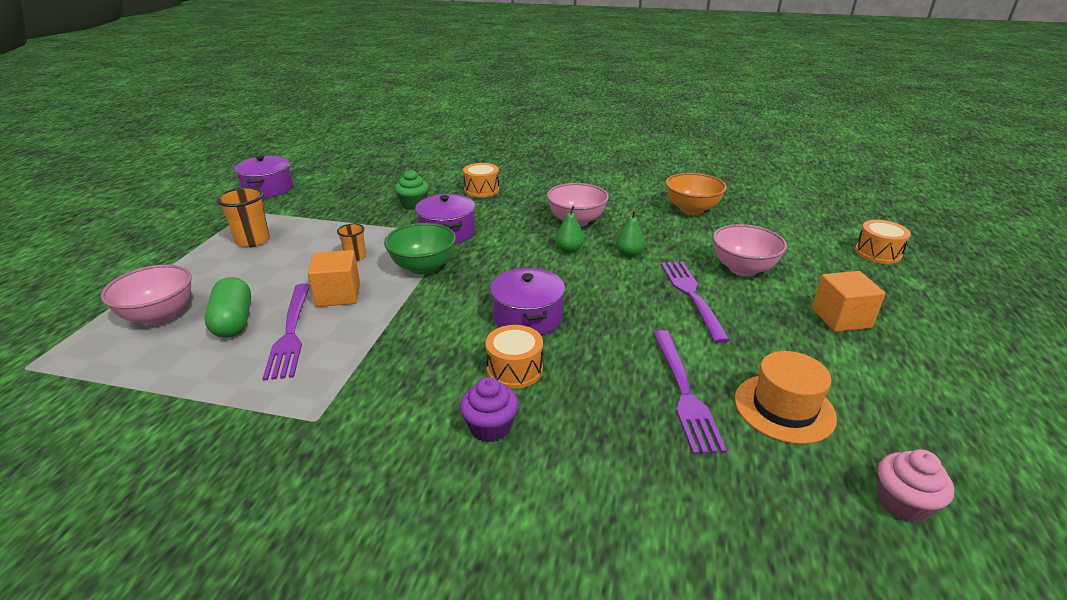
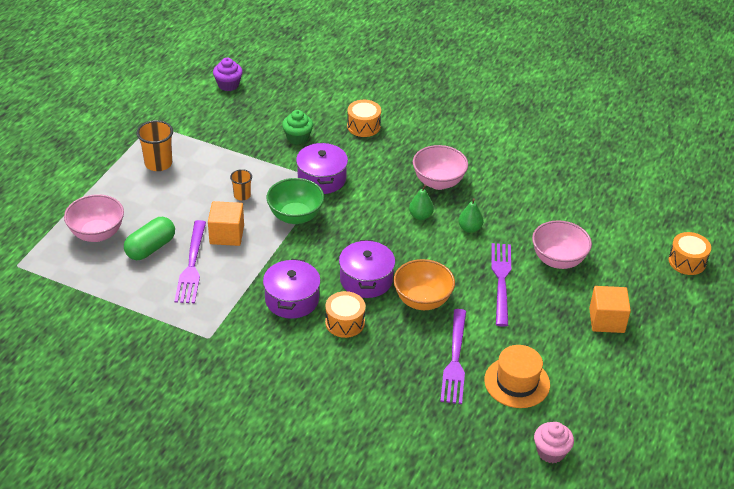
camera: 10 degrees right, 10 degrees up
green capsule [205,277,251,338] -> green capsule turned 45 degrees clockwise [124,217,175,260]
purple pot [234,156,293,198] -> purple pot moved to [263,259,321,319]
purple cupcake [460,377,519,442] -> purple cupcake moved to [213,58,243,91]
orange bowl [666,173,727,215] -> orange bowl moved to [393,259,455,310]

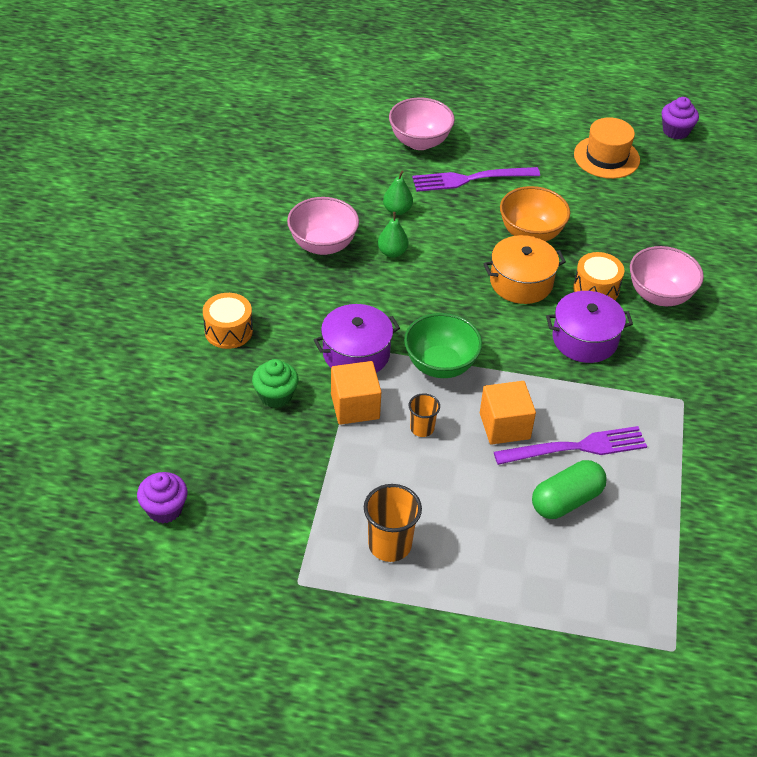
camera: 105 degrees left, 5 degrees up
pink bowl [64,194,124,242] -> pink bowl moved to [630,246,704,306]
green capsule [124,217,175,260] -> green capsule turned 60 degrees counterclockwise [532,460,607,519]
purple pot [339,240,395,298] -> orange pot [483,235,566,304]
purple fork [440,309,466,404] -> none
pink cupcake [534,422,574,463] -> purple cupcake [661,97,699,139]
orange cube [589,286,631,333] -> orange cube moved to [331,361,381,425]
orange drum [668,232,711,275] -> none

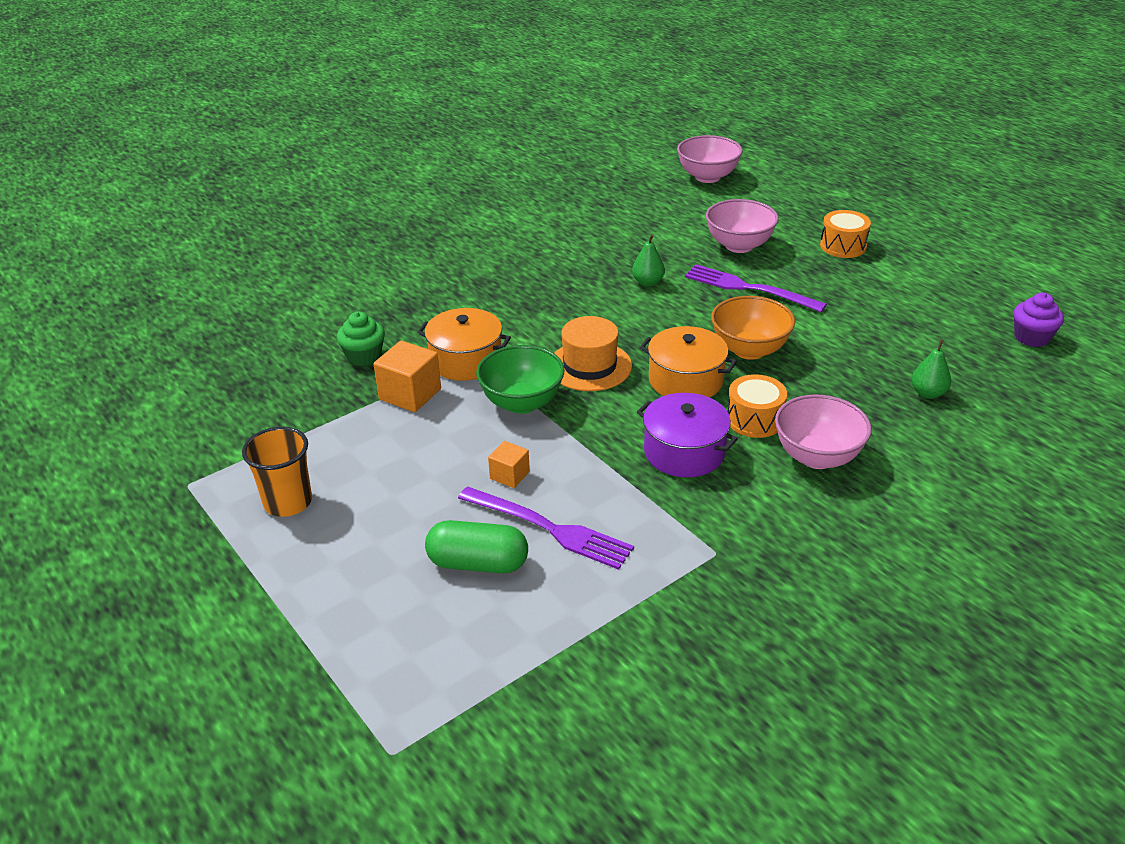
camera: 45 degrees right, 10 degrees down
purple cupcake [137,472,188,523] -> none
orange drum [203,293,253,349] -> orange drum moved to [820,210,871,258]
pink bowl [287,197,359,255] -> pink bowl moved to [677,135,743,183]
purple pot [314,304,400,373] -> orange pot [417,308,511,381]
green pear [378,212,409,258] -> green pear moved to [911,340,951,399]
orange cup [409,393,440,437] -> none
orange cube [480,381,536,445] -> orange cube [488,441,530,488], size x0.59
orange hat [574,117,640,179] -> orange hat moved to [554,316,632,391]

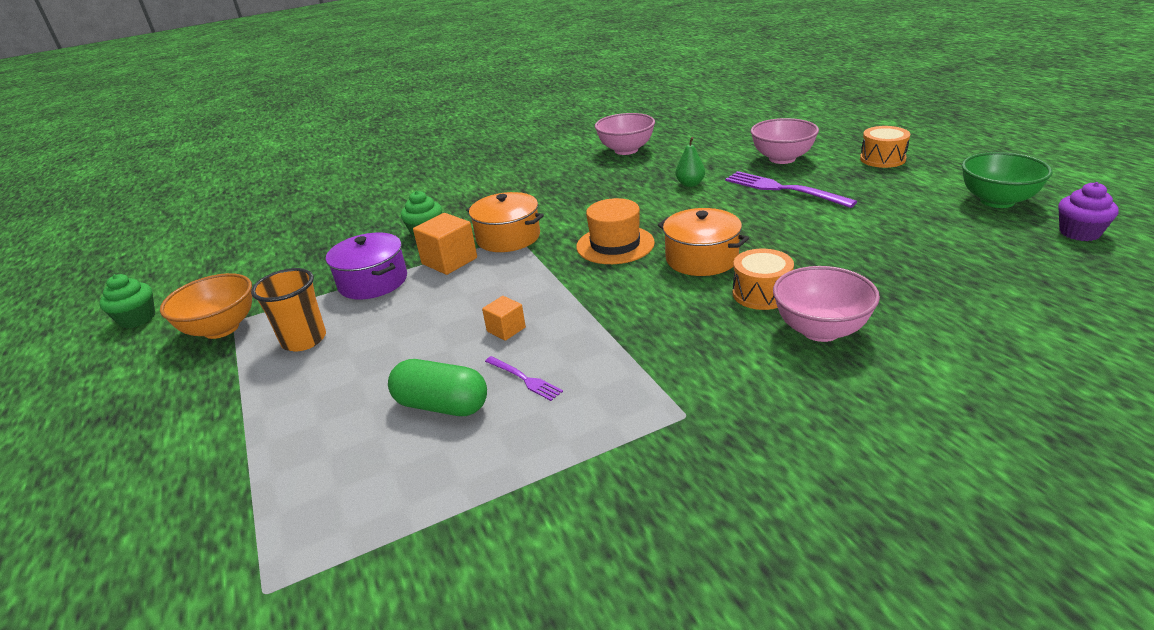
camera: 15 degrees right, 5 degrees down
purple fork [458,486,634,570] -> purple fork [485,356,563,401], size x0.51
green bowl [476,345,565,414] -> green bowl moved to [962,152,1052,208]
purple pot [637,393,738,477] -> purple pot moved to [326,233,407,299]
pink bowl [677,135,743,183] -> pink bowl moved to [595,113,655,155]
orange bowl [711,296,795,360] -> orange bowl moved to [160,273,252,339]
green pear [911,340,951,399] -> none
none -> green cupcake [99,274,155,328]

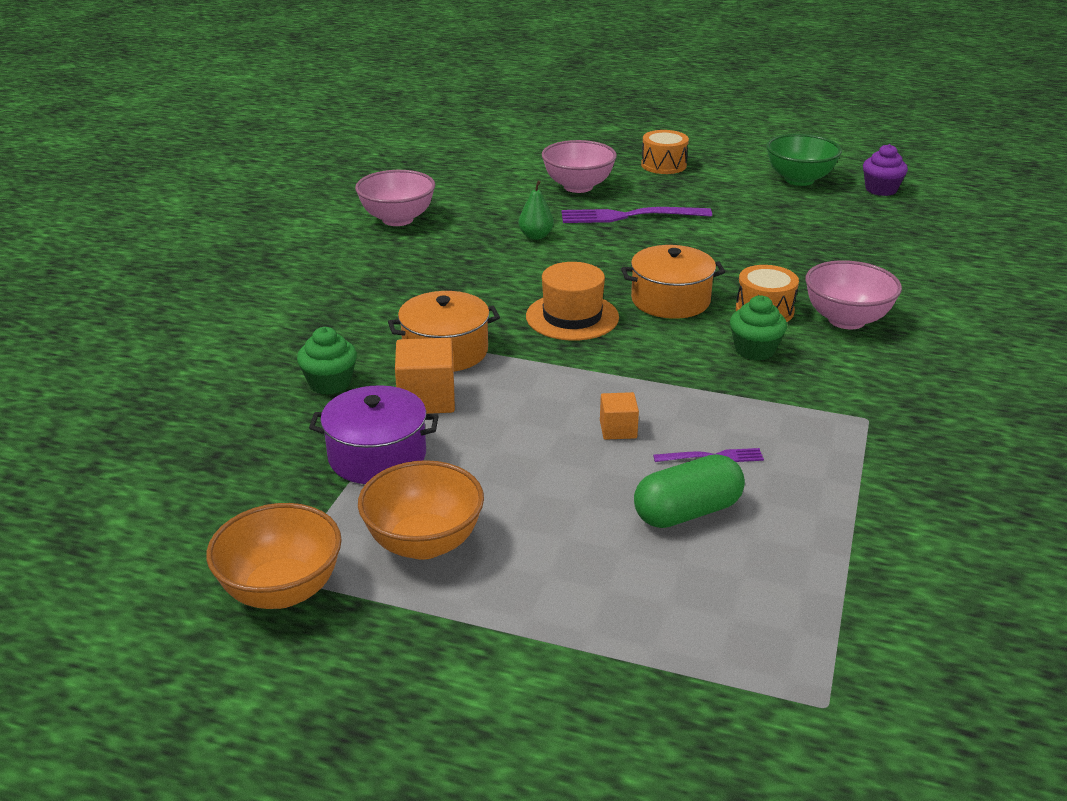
camera: 50 degrees left, 0 degrees up
green cupcake [99,274,155,328] -> green cupcake moved to [730,295,787,361]
orange cup [251,268,326,351] -> orange bowl [358,460,484,560]

